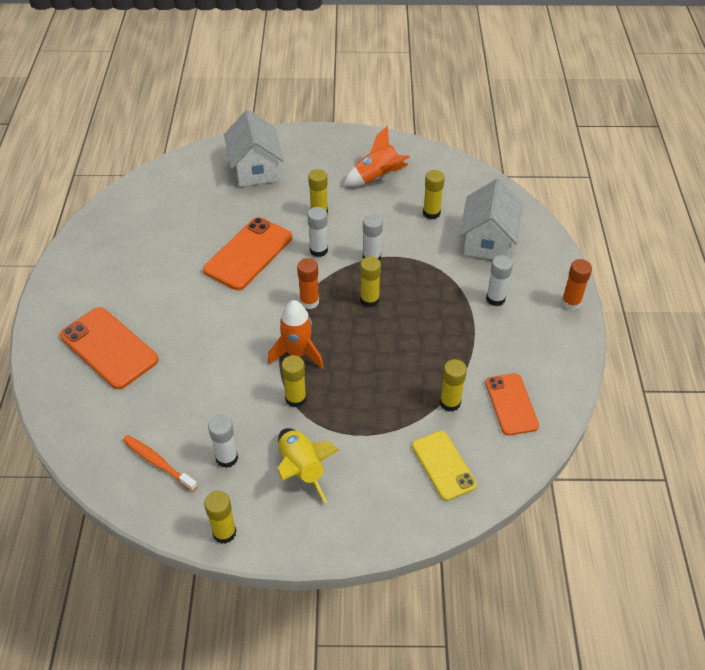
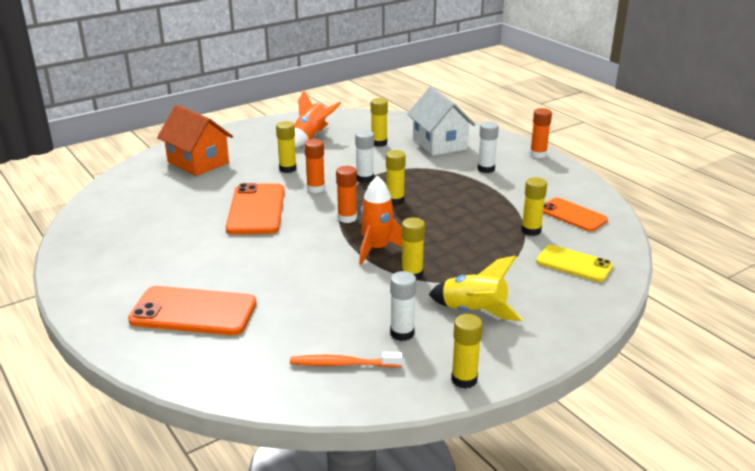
camera: 35 degrees left, 20 degrees down
white house [224,109,284,187] -> orange house [157,105,233,176]
white glue stick [307,207,328,257] -> orange glue stick [304,139,325,193]

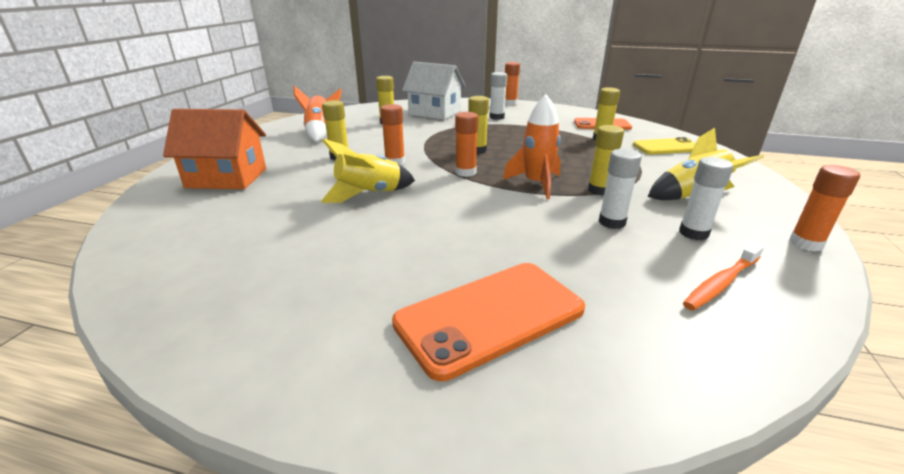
camera: 40 degrees left, 0 degrees up
orange phone [226,183,284,235] -> yellow rocket [321,139,415,203]
white glue stick [355,130,374,183] -> white glue stick moved to [599,149,642,229]
yellow glue stick [451,314,483,389] -> orange glue stick [789,165,860,252]

